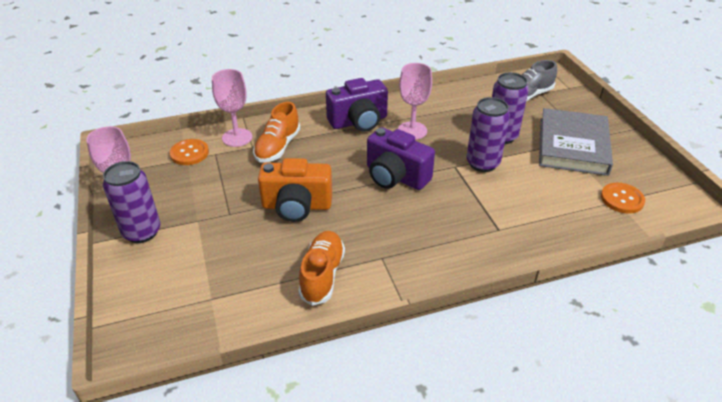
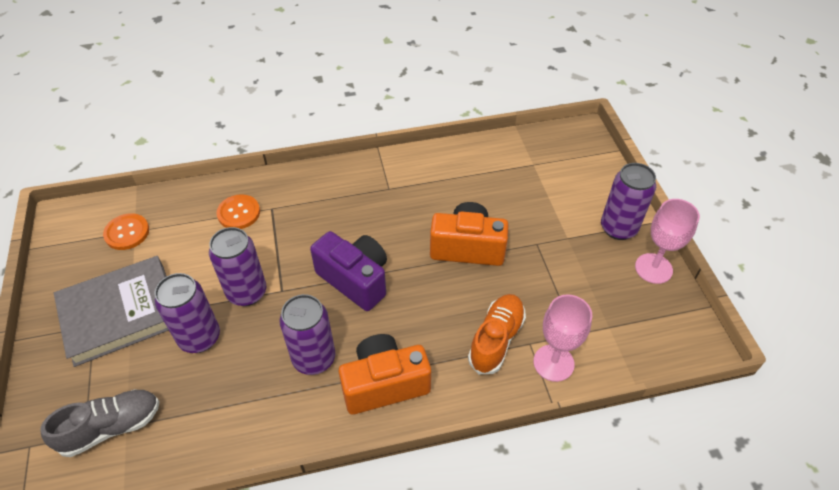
camera: 175 degrees left, 10 degrees up
orange button [170,139,209,165] -> orange button moved to [216,194,260,229]
orange shoe [298,231,345,306] -> none
purple camera [326,78,388,132] -> orange camera [339,334,431,415]
pink goblet [398,63,432,140] -> purple can [280,294,335,375]
grey book [539,108,613,176] -> grey book turned 45 degrees clockwise [54,256,169,367]

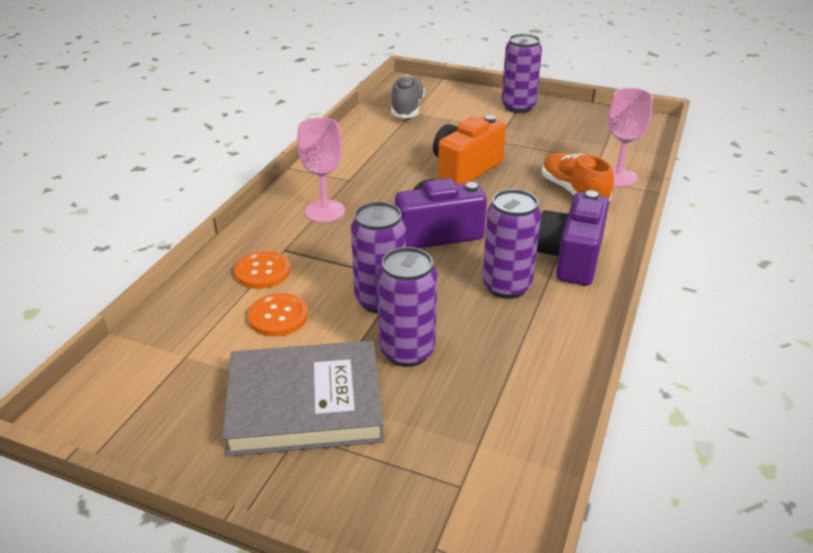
camera: 55 degrees left, 15 degrees down
grey shoe [40,389,160,457] -> grey shoe moved to [391,75,425,119]
grey book [54,256,169,367] -> grey book turned 75 degrees clockwise [222,340,384,456]
orange button [103,213,149,250] -> orange button moved to [248,293,308,336]
orange camera [339,334,431,415] -> purple camera [537,190,609,286]
pink goblet [635,199,700,284] -> pink goblet moved to [297,117,345,222]

